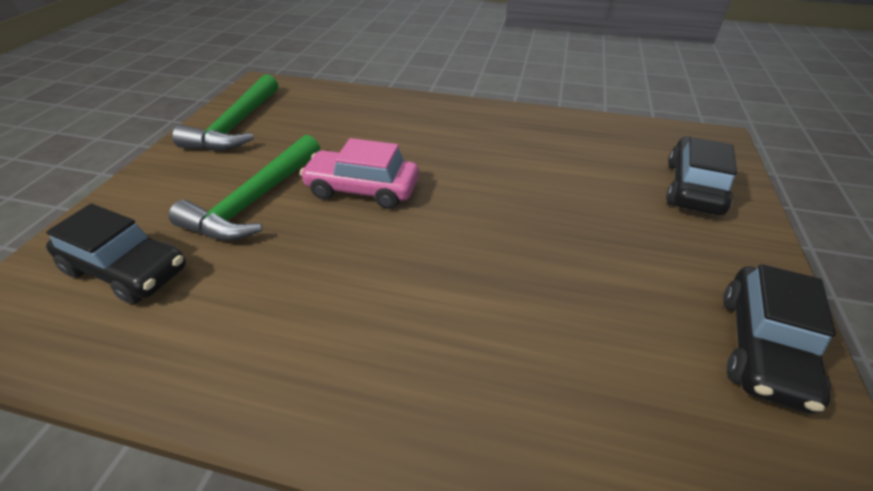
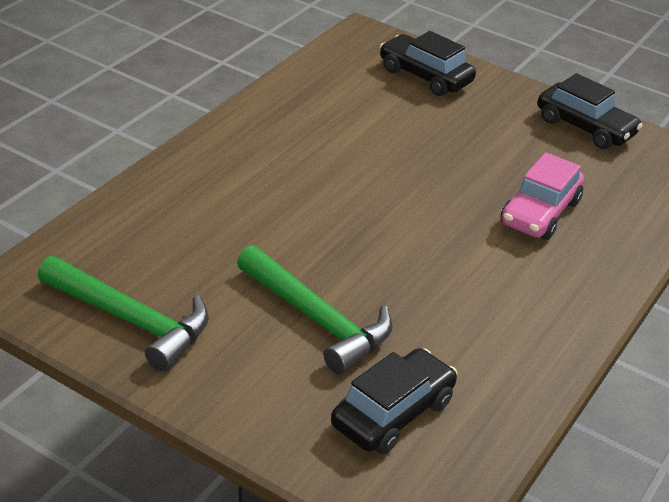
camera: 75 degrees left, 5 degrees down
pink car [300,138,419,209] -> pink car moved to [500,152,584,240]

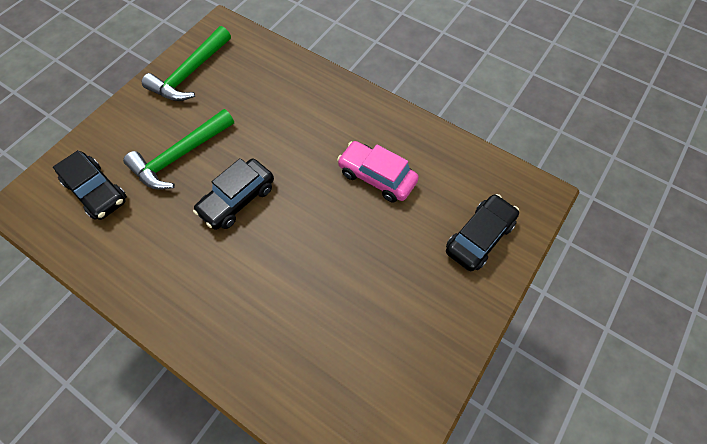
camera: 95 degrees right, 25 degrees up
pink car [500,152,584,240] -> pink car moved to [337,141,419,203]
black car [538,73,643,149] -> black car moved to [193,158,274,230]

